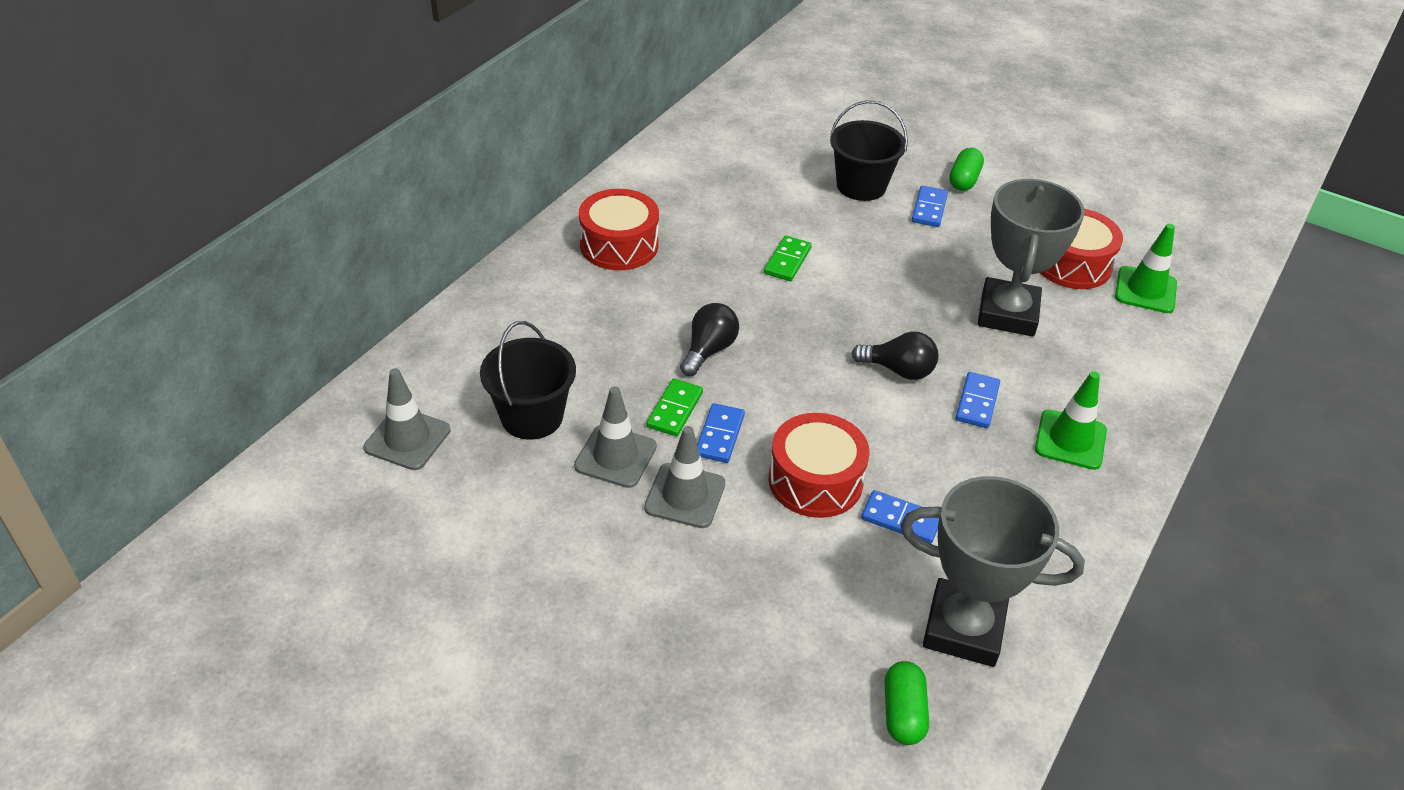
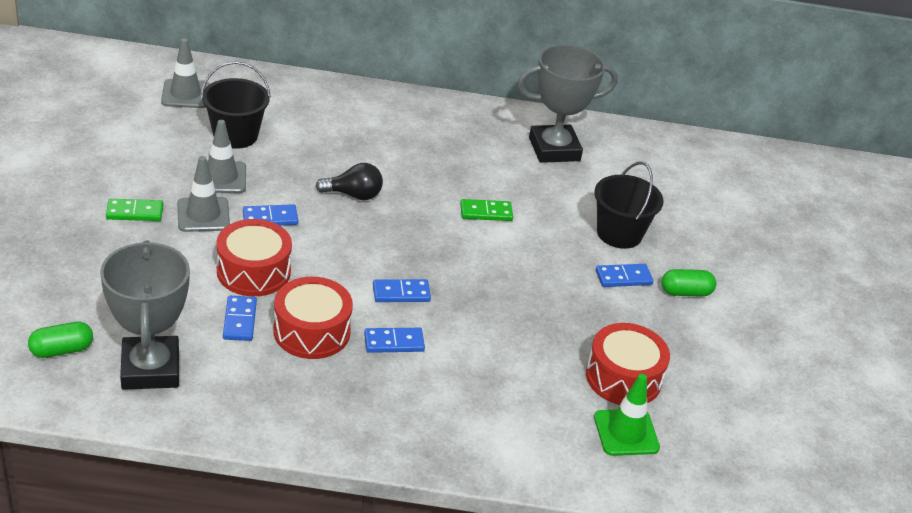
camera: 60 degrees right, 5 degrees down
red drum [579,189,659,270] -> red drum moved to [274,277,353,359]
green domino [647,378,703,436] -> green domino moved to [106,199,163,221]
black light bulb [852,331,938,380] -> blue domino [373,279,431,302]
grey trophy [978,179,1085,337] -> grey trophy moved to [517,44,618,163]
green traffic cone [1035,371,1107,470] -> none

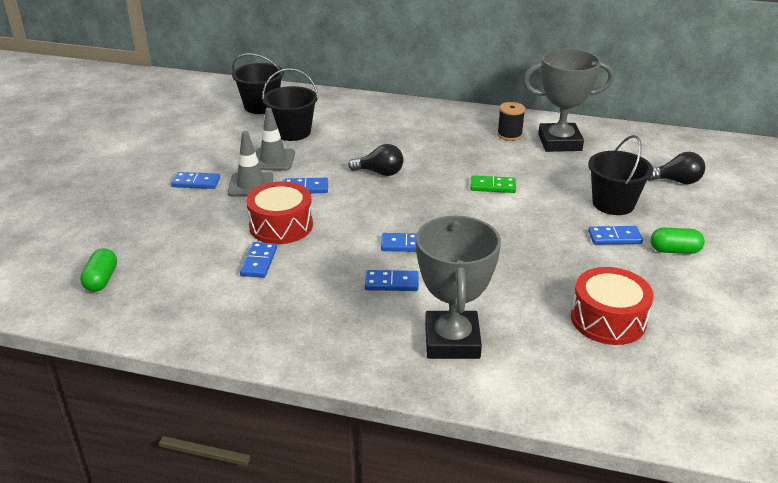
camera: 15 degrees right, 5 degrees down
green capsule [28,322,93,358] -> green capsule turned 75 degrees counterclockwise [80,248,117,292]
grey trophy [100,240,190,390] -> grey trophy moved to [416,216,501,359]
green domino [106,199,163,221] -> blue domino [171,172,220,189]
grey traffic cone [161,38,210,108] -> black bucket [232,53,284,114]
red drum [274,277,353,359] -> none
green traffic cone [594,374,660,456] -> none
none -> black spool [497,102,525,141]
none -> black light bulb [647,152,705,184]

